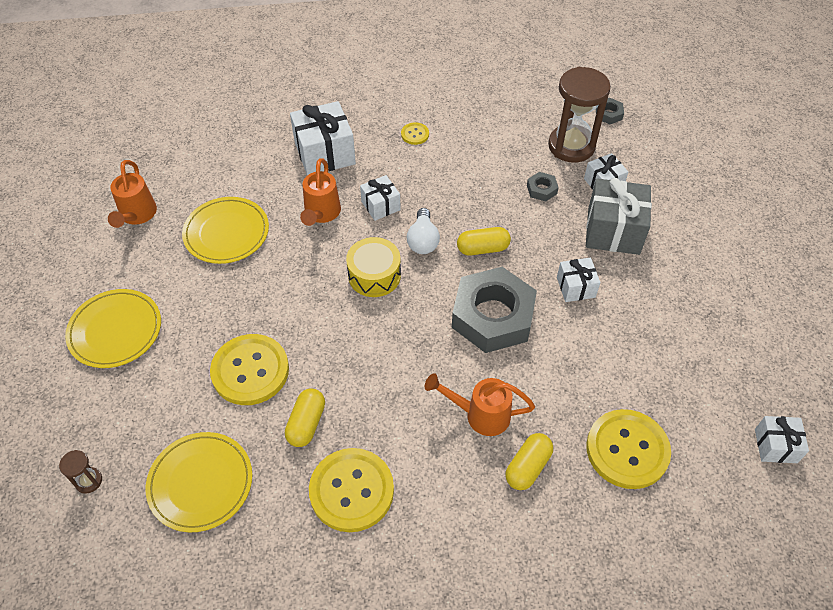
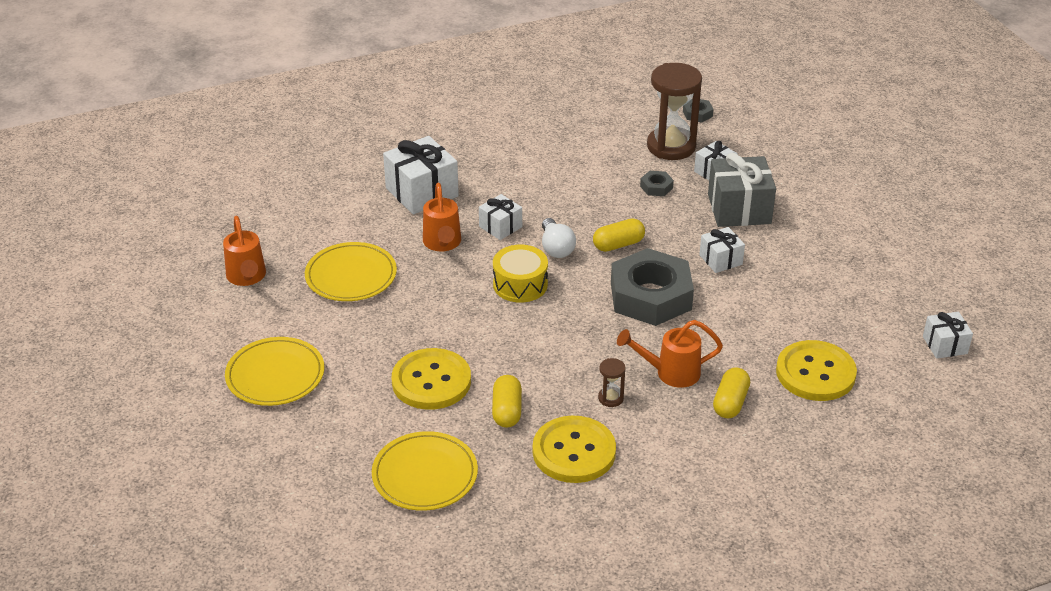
camera: 15 degrees left, 15 degrees down
brown hourglass [59,450,102,494] -> brown hourglass moved to [598,358,626,407]
yellow button [401,122,429,145] -> none

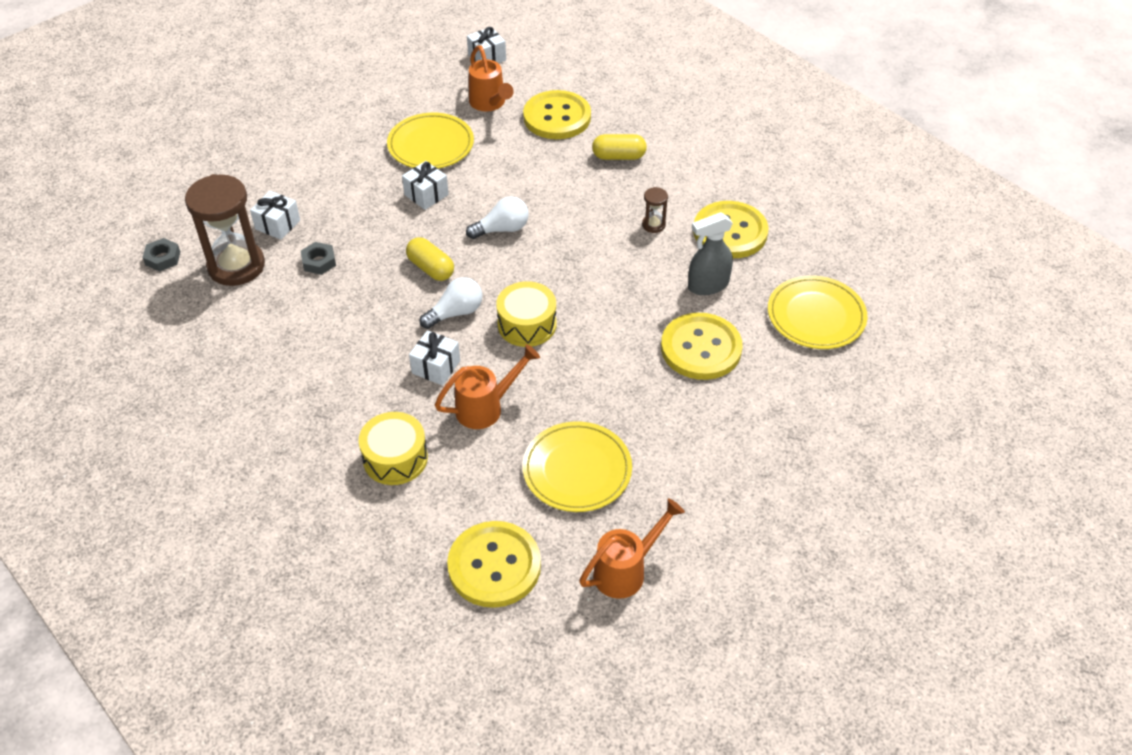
camera: 110 degrees left, 10 degrees up
yellow plate [225,337,324,406] -> yellow plate moved to [387,113,474,169]
white gift [383,136,459,214] -> yellow drum [359,412,428,485]
yellow capsule [492,375,522,428] -> grey spray bottle [688,212,733,295]
grey nut [611,248,694,326] -> white light bulb [466,196,528,239]
orange watering can [617,320,723,388] -> orange watering can moved to [469,45,514,111]
grey gift [708,153,776,227] -> none
none -> yellow button [447,521,541,608]

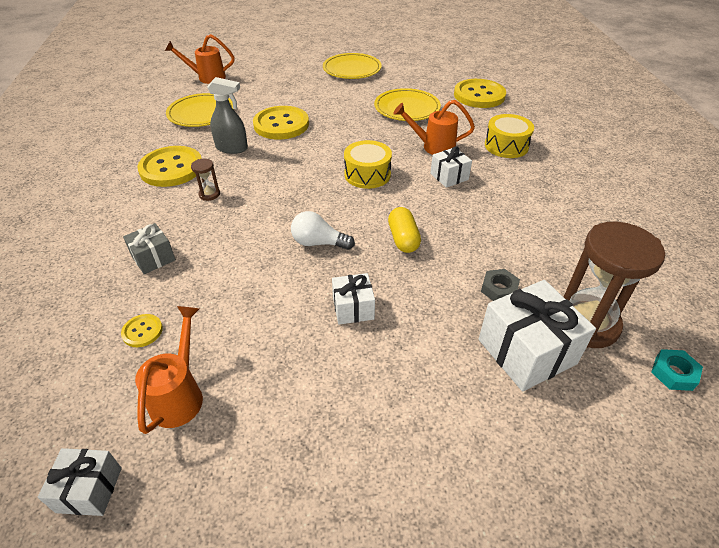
camera: 145 degrees left, 5 degrees down
grey nut [142,238,180,272] -> turquoise nut [651,349,703,391]
white gift [250,191,300,240] -> white gift [479,280,596,392], size x1.78
yellow plate [387,113,474,169] -> yellow plate moved to [323,53,382,79]
white light bulb [419,277,482,329] -> none
yellow button [523,90,591,139] -> yellow button [121,314,163,347], size x0.45
orange watering can [579,498,685,599] -> orange watering can moved to [165,34,235,84]
yellow capsule [592,134,647,160] -> grey gift [123,223,176,274]

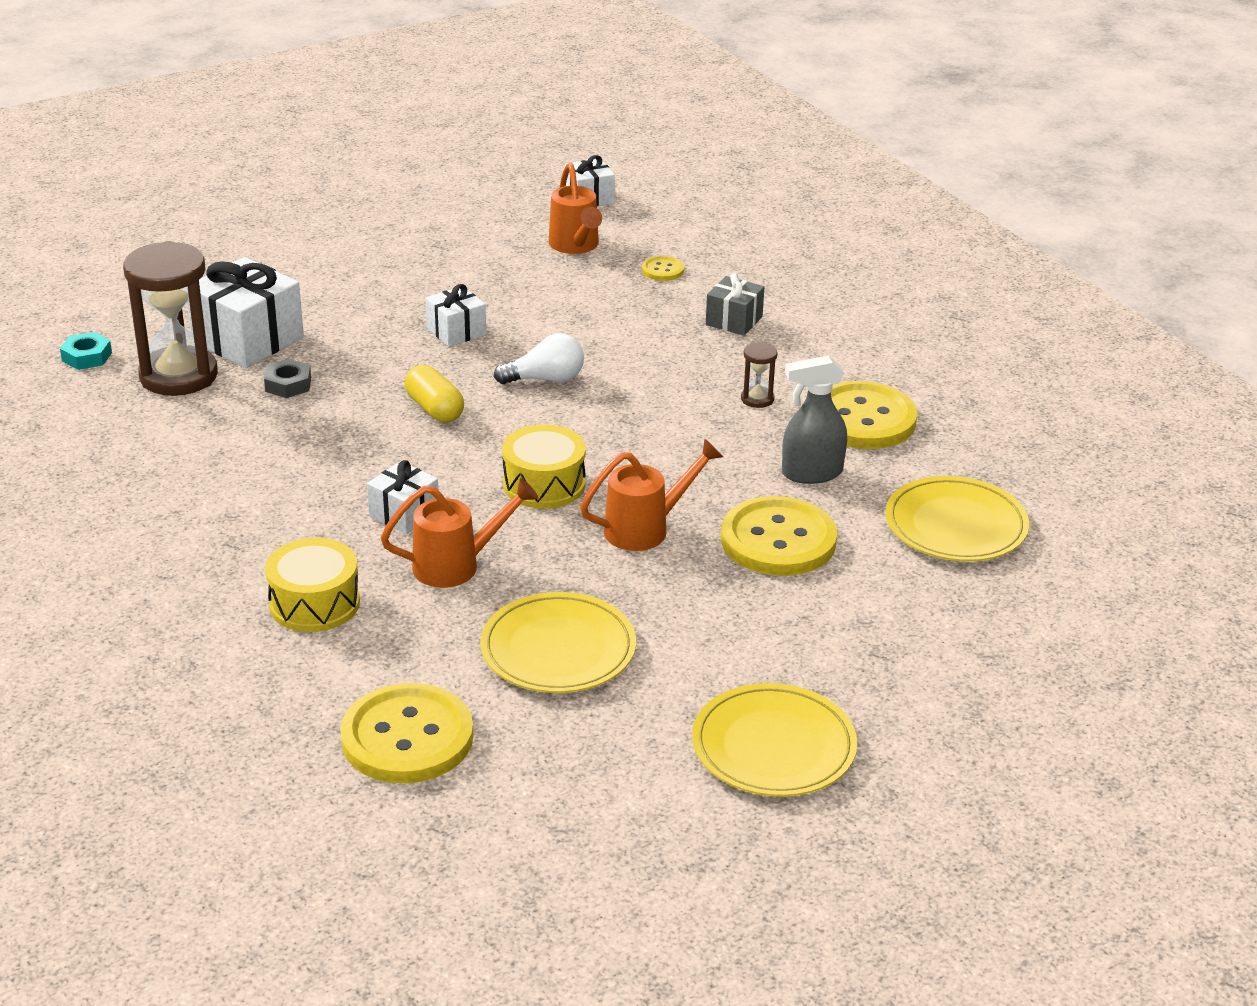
camera: 155 degrees right, 10 degrees down
orange watering can [165,34,235,84] -> orange watering can moved to [580,439,723,551]

